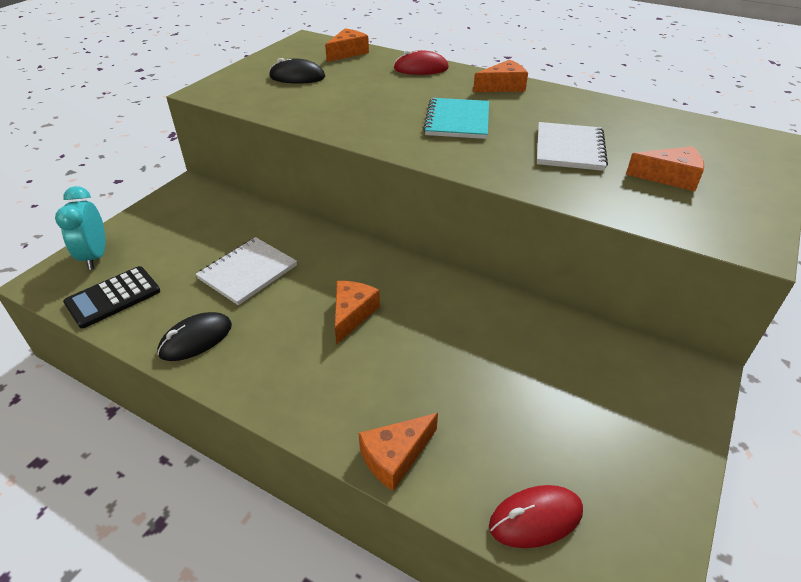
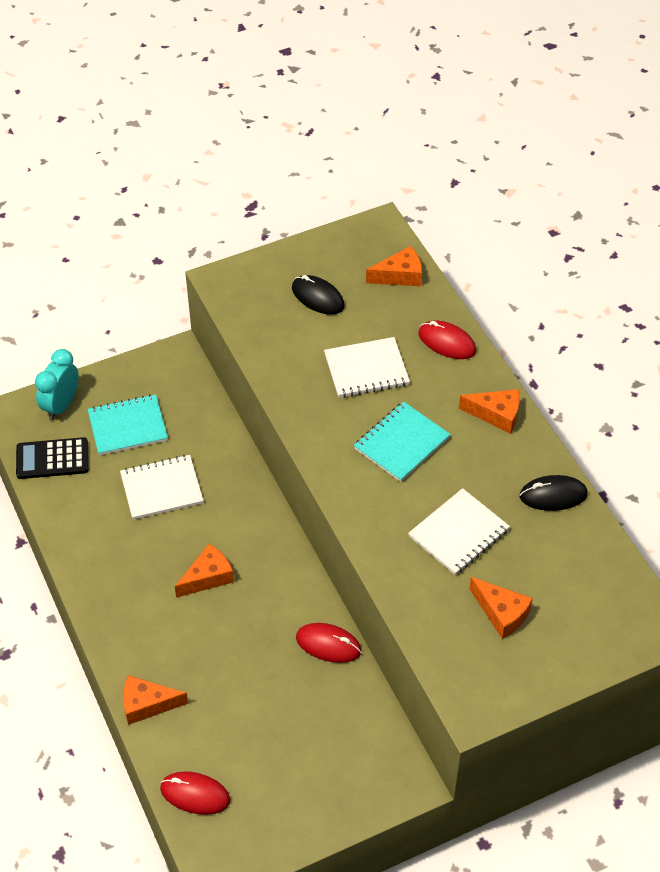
camera: 35 degrees right, 10 degrees up
black mouse [157,312,232,361] -> black mouse moved to [520,475,588,511]
none -> turquoise notebook [88,394,168,455]
none -> red mouse [296,623,362,663]
none -> white notebook [324,337,410,398]

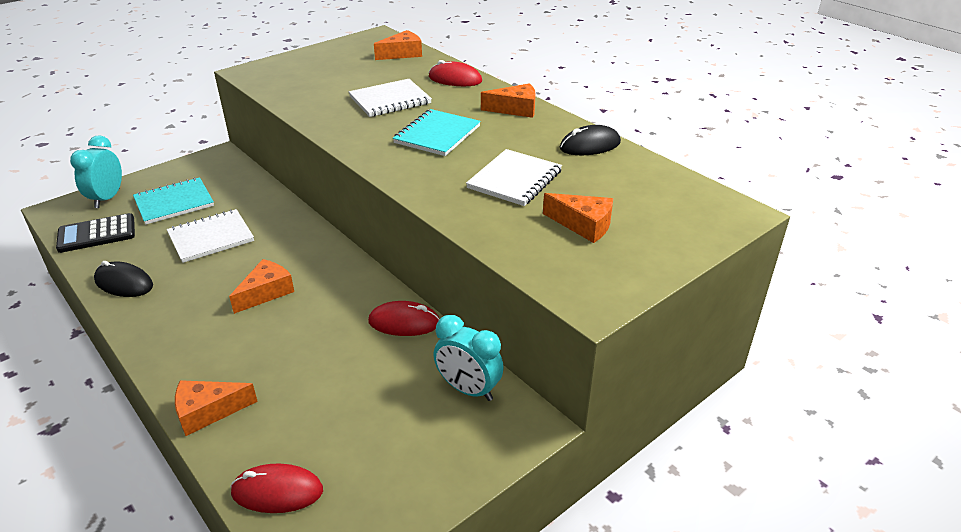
camera: 15 degrees left, 15 degrees down
black mouse [292,275,345,315] -> black mouse moved to [94,261,153,297]
none -> turquoise clock [433,315,504,401]

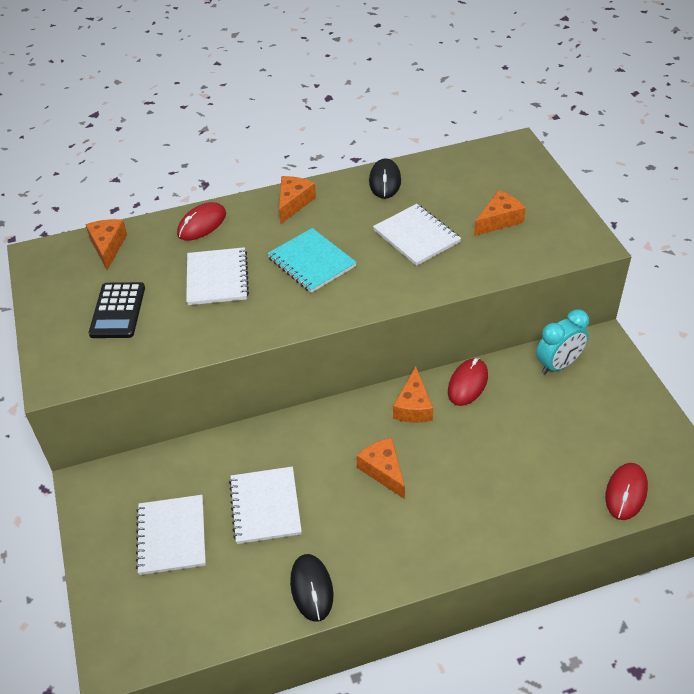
camera: 65 degrees left, 10 degrees up
black calculator [56,213,135,253] -> black calculator moved to [89,282,145,338]
turquoise clock [70,136,122,208] -> none
black mouse [94,261,153,297] -> black mouse turned 60 degrees counterclockwise [290,554,333,622]
turquoise notebook [133,177,214,225] -> white notebook [136,495,206,575]
orange cheese [175,380,258,436] -> orange cheese moved to [393,366,433,423]

